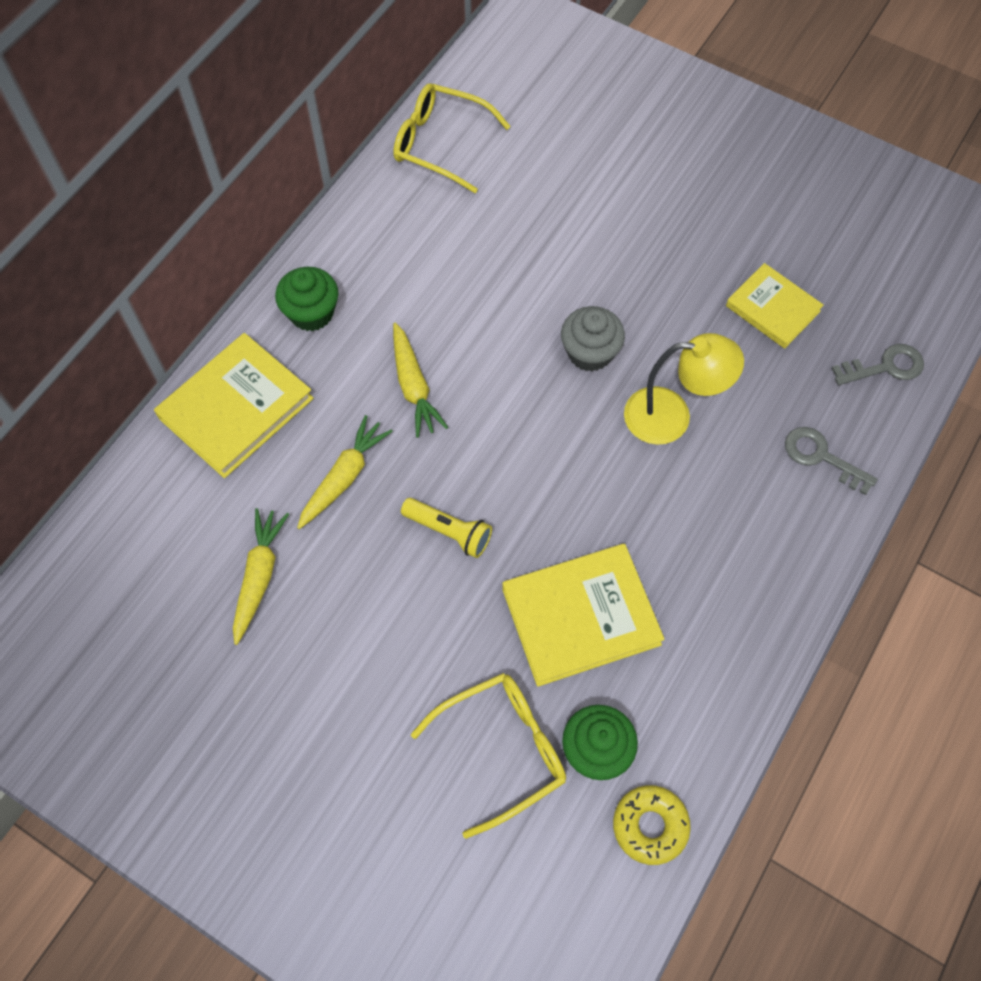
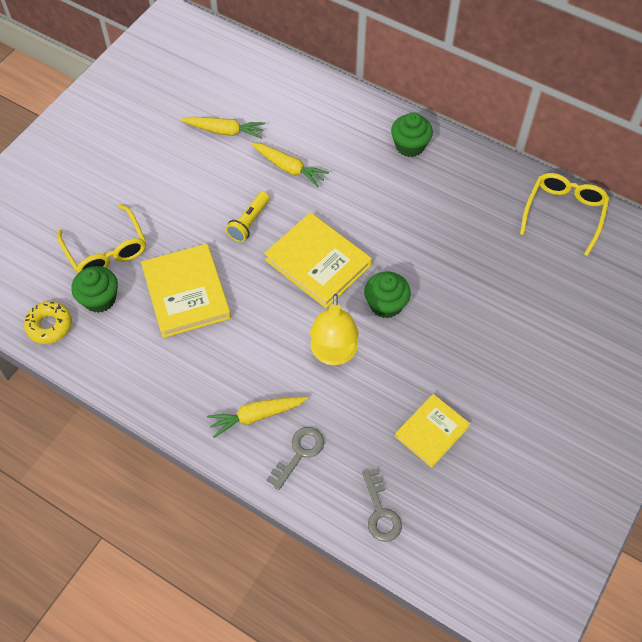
camera: 90 degrees right, 5 degrees down
yellow book [154,333,314,478] -> yellow book moved to [264,213,372,308]
yellow carrot [393,322,448,438] -> yellow carrot moved to [207,397,308,438]
grey cupcake [561,306,625,372] -> green cupcake [364,272,411,318]

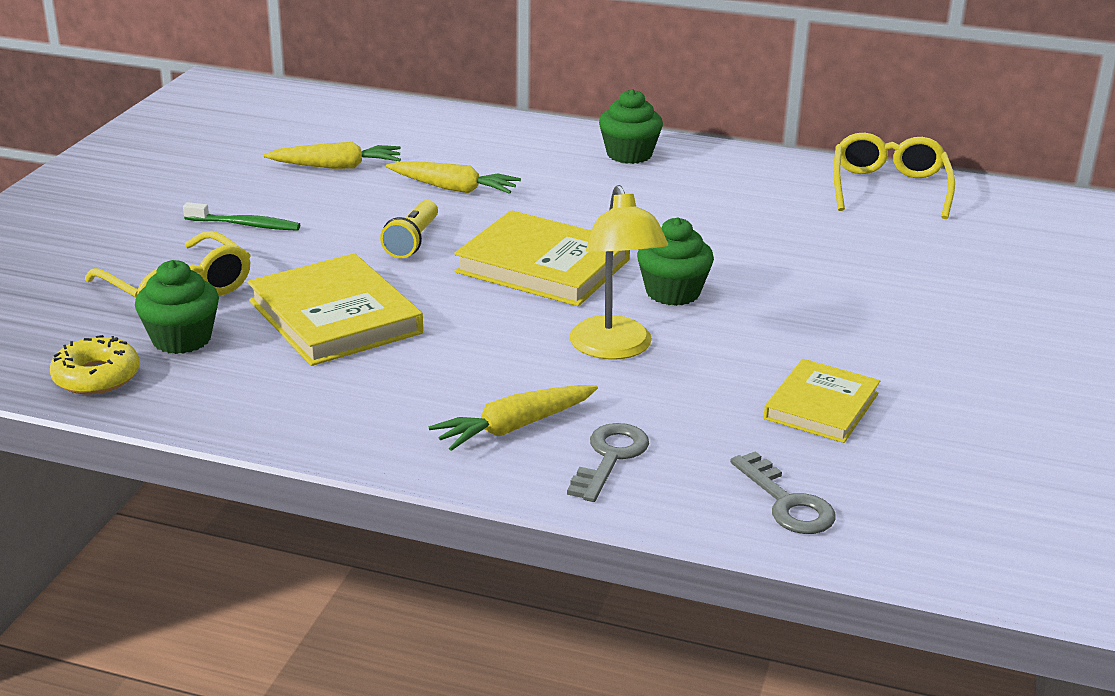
camera: 15 degrees left, 30 degrees down
none -> green toothbrush [183,202,300,231]

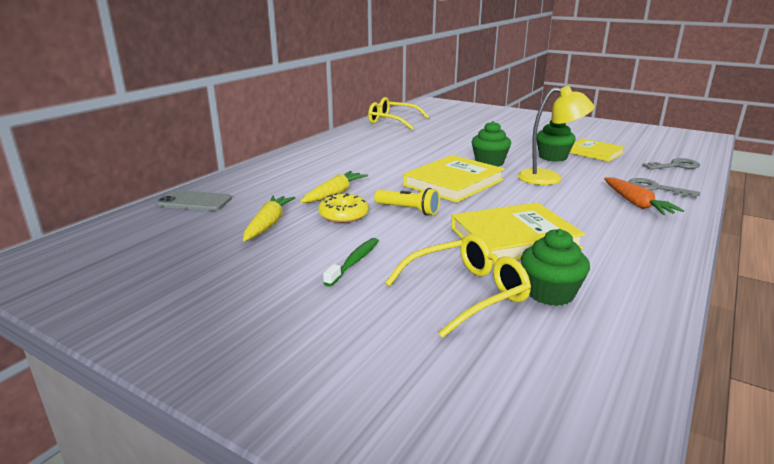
camera: 75 degrees left, 5 degrees down
yellow donut [50,335,140,394] -> yellow donut moved to [318,193,369,223]
yellow carrot [428,385,598,451] -> orange carrot [604,178,684,215]
green cupcake [599,89,663,164] -> green cupcake moved to [536,120,576,162]
none -> grey phone [156,190,232,211]

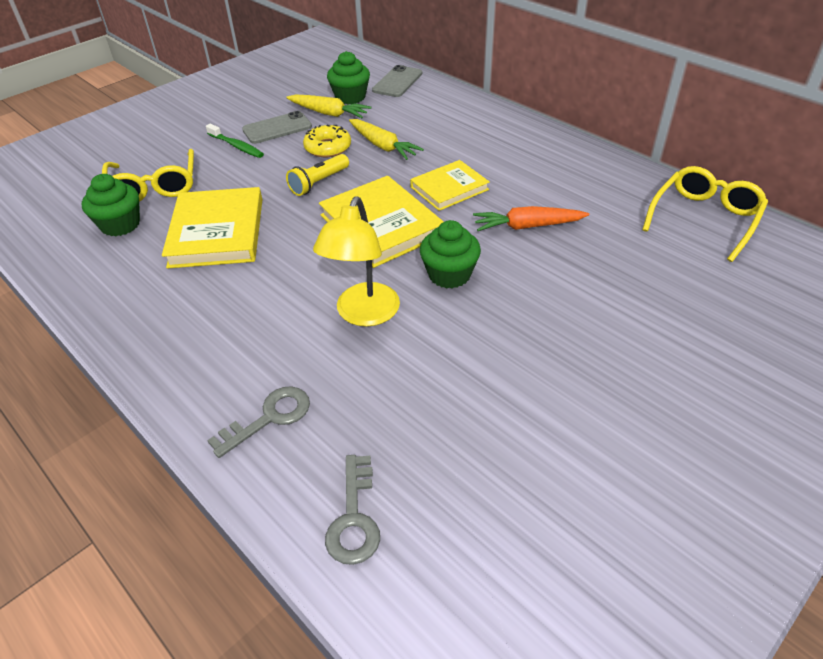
camera: 105 degrees right, 20 degrees up
green cupcake [536,120,576,162] -> green cupcake moved to [327,51,370,104]
yellow book [570,138,625,162] -> yellow book moved to [410,160,490,211]
orange carrot [604,178,684,215] -> orange carrot moved to [473,206,589,231]
none -> grey phone [242,111,312,144]

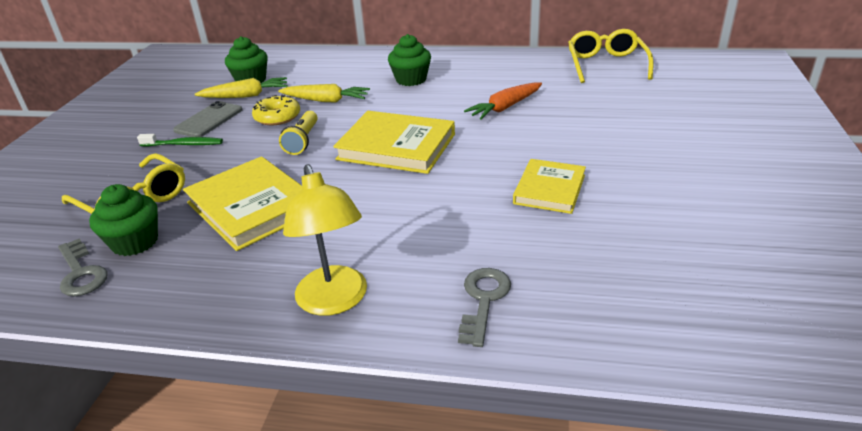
camera: 35 degrees left, 10 degrees down
yellow lamp [313,196,400,327] -> yellow lamp moved to [283,164,367,316]
grey key [325,455,380,565] -> grey key moved to [58,239,108,296]
grey phone [372,65,422,97] -> none
yellow book [410,160,490,211] -> yellow book moved to [513,159,586,214]
green cupcake [420,220,481,289] -> green cupcake moved to [388,34,431,86]

